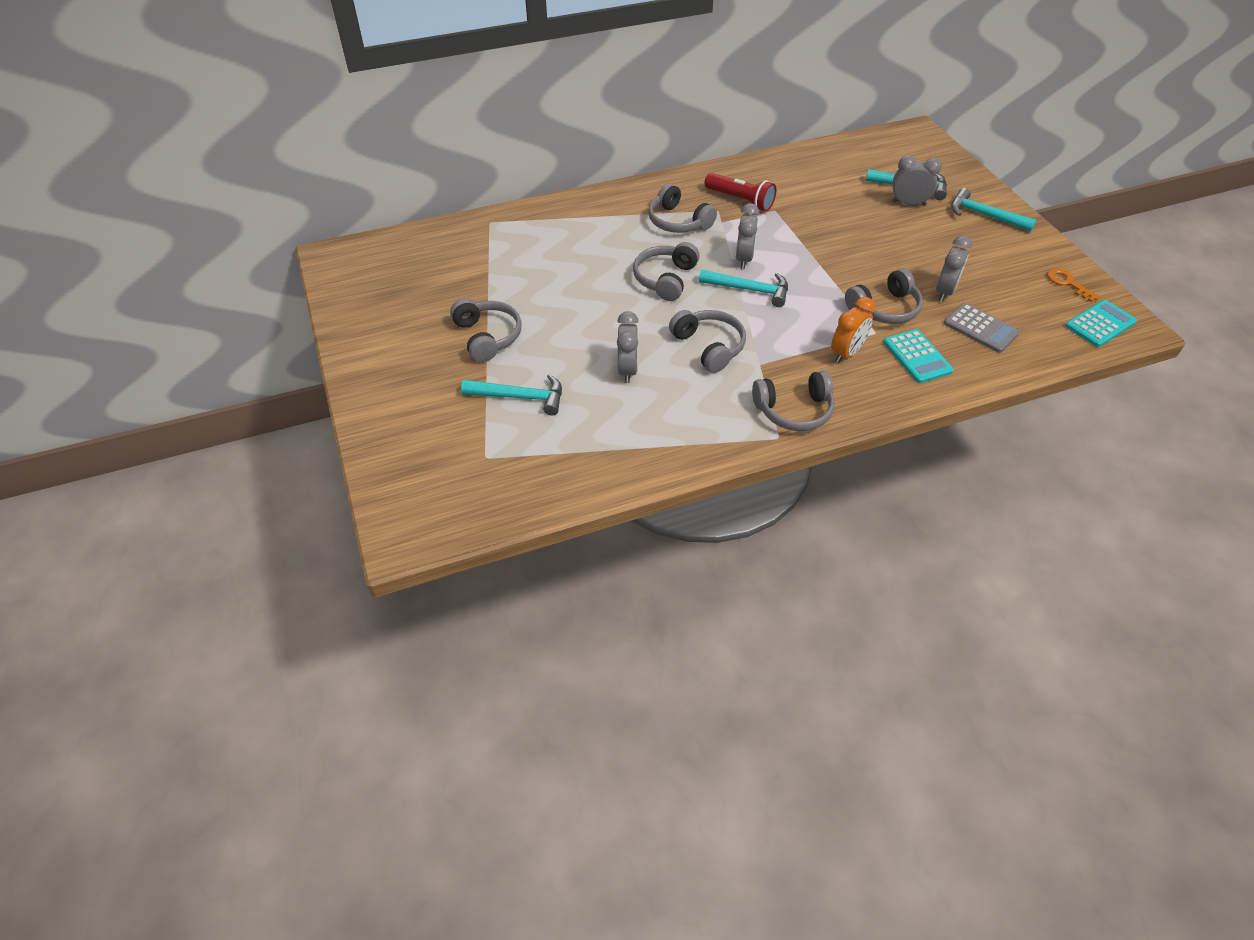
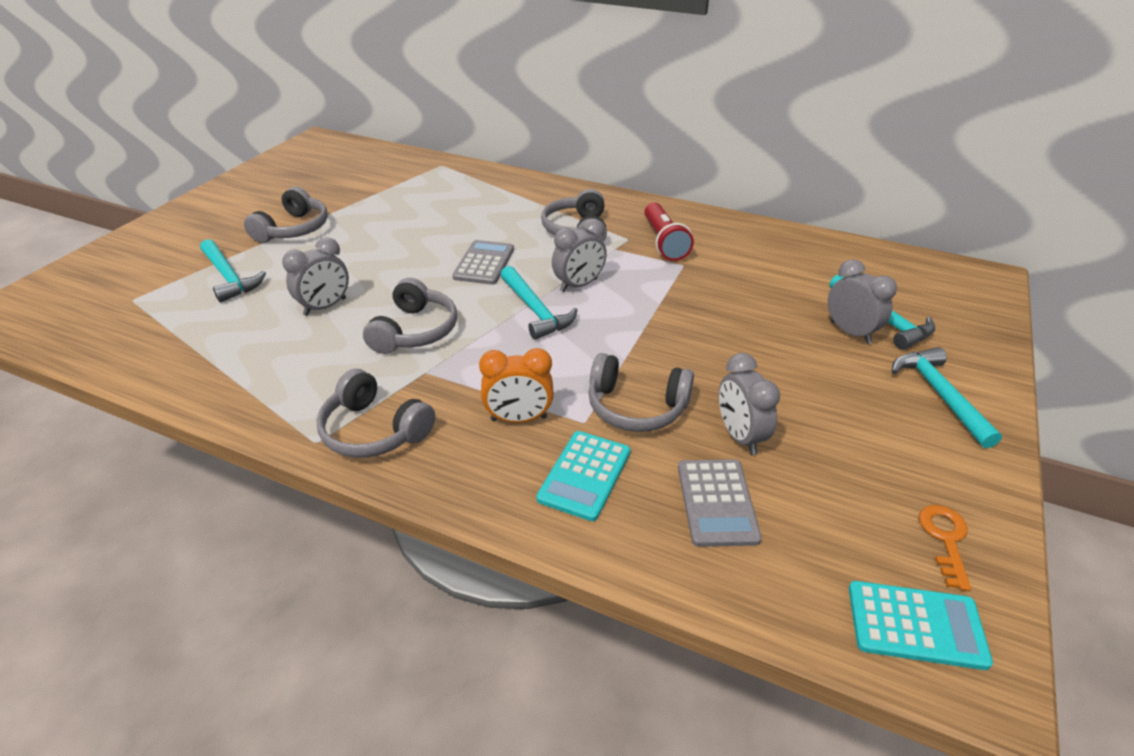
camera: 45 degrees right, 10 degrees down
grey headphones [633,242,700,301] -> grey calculator [452,240,514,285]
grey clock [936,236,972,302] -> grey clock turned 90 degrees clockwise [719,353,780,455]

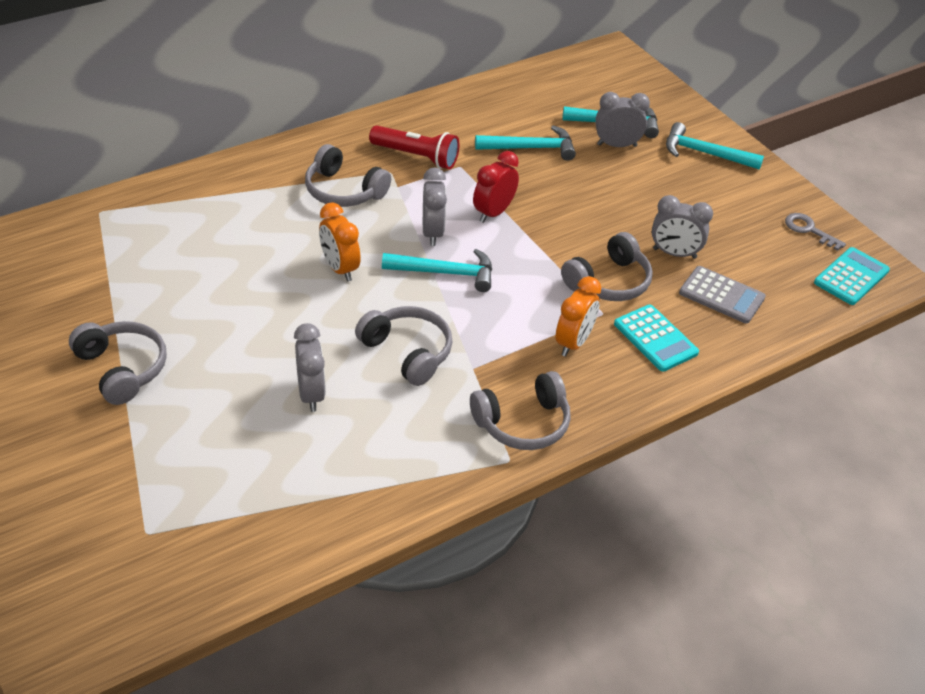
camera: 60 degrees left, 5 degrees up
turquoise hammer [200,239,266,303] -> turquoise hammer moved to [475,125,576,161]
grey calculator [452,240,514,285] -> orange clock [319,202,361,282]
orange key [919,505,971,591] -> grey key [785,213,846,251]
none -> red clock [473,151,519,223]

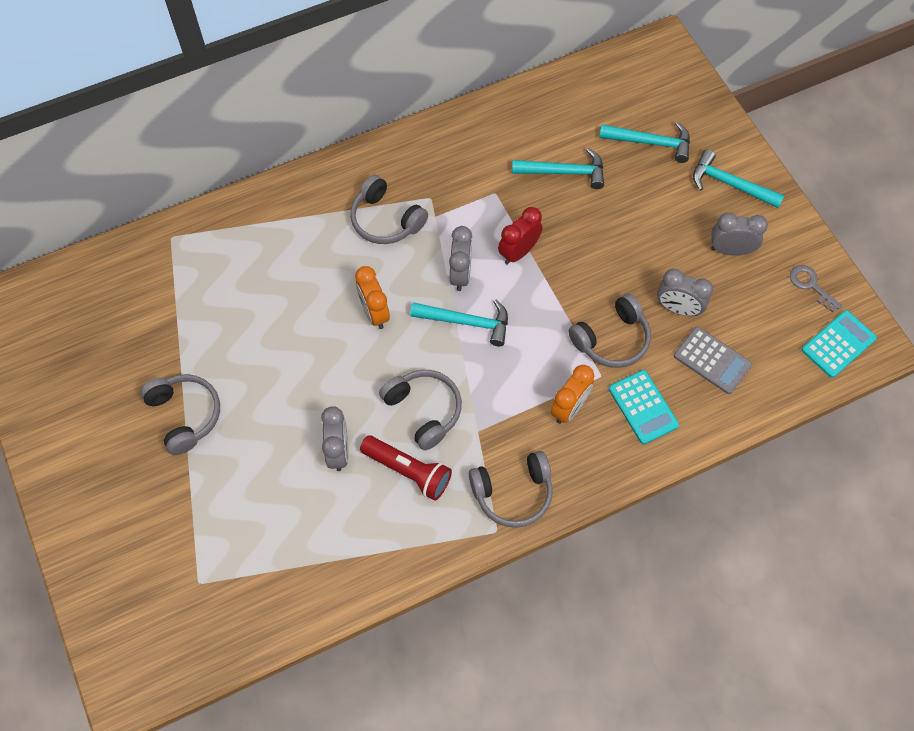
camera: 10 degrees right, 20 degrees up
red flashlight [369,125,460,169] -> red flashlight moved to [360,435,452,501]
grey clock [595,92,650,147] -> grey clock moved to [711,213,768,256]

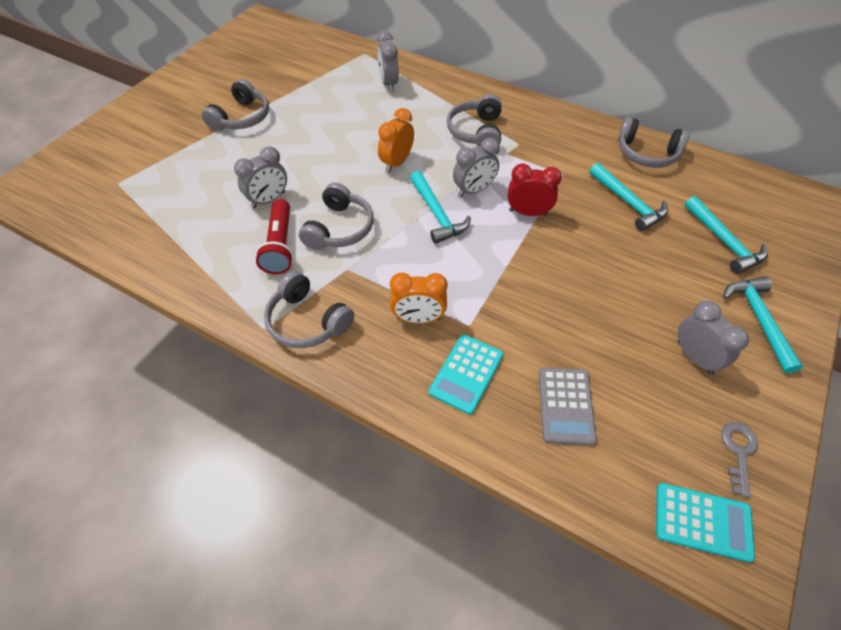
camera: 55 degrees right, 10 degrees down
grey headphones [569,293,651,368] -> grey headphones moved to [618,117,690,168]
grey clock [657,269,713,316] -> grey clock moved to [377,31,399,92]

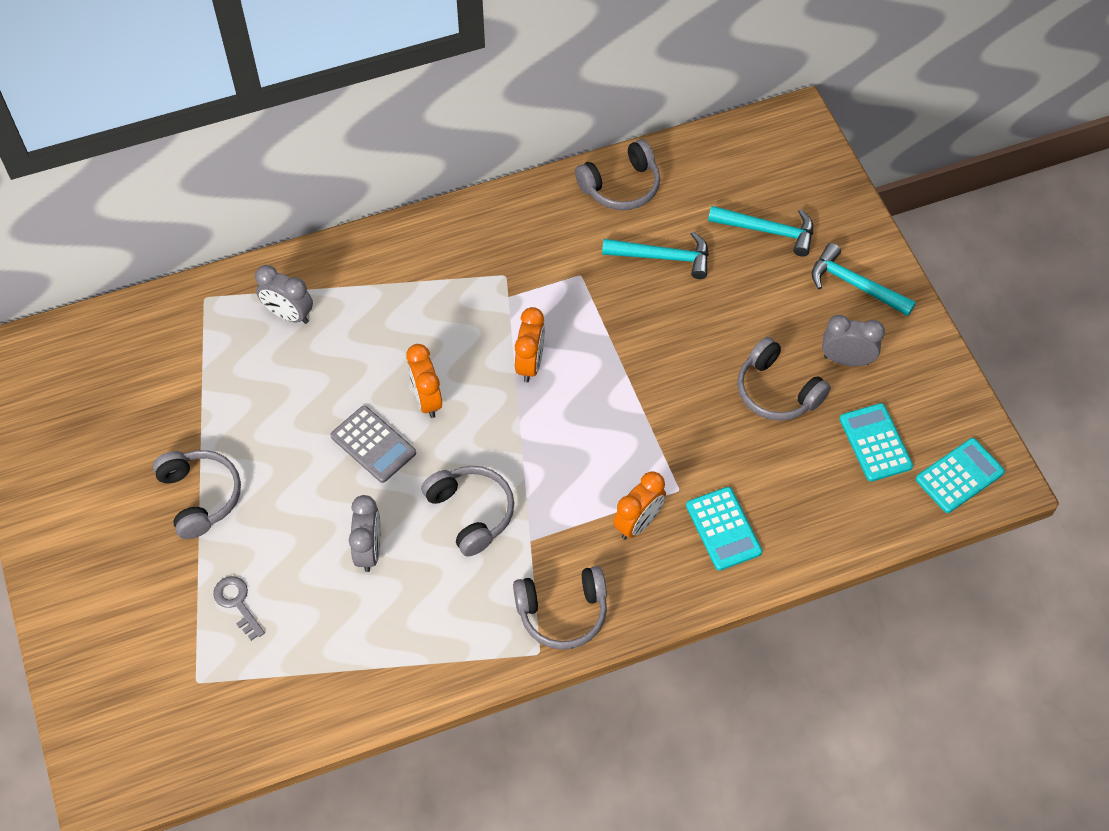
camera: 50 degrees left, 5 degrees up
red flashlight [255,199,294,274] -> none
turquoise hammer [410,171,471,244] -> none
grey headphones [447,94,501,146] -> grey headphones moved to [737,337,831,421]
grey clock [453,138,500,197] -> orange clock [515,307,545,382]
red clock [508,163,562,216] -> none
grey calculator [539,367,597,445] -> grey calculator moved to [330,406,416,483]
grey key [721,423,758,498] -> grey key moved to [213,576,265,641]
none -> turquoise calculator [840,403,913,482]

